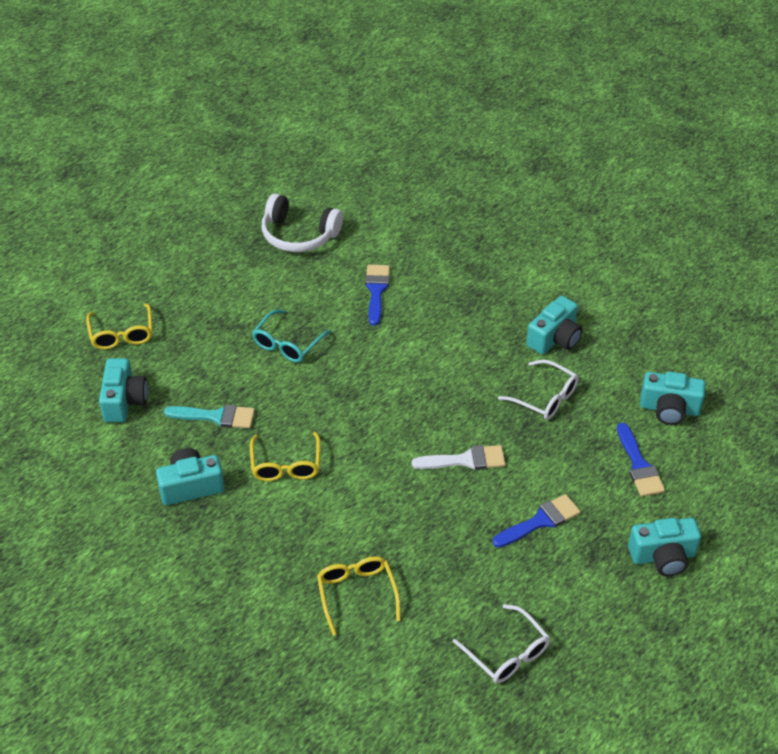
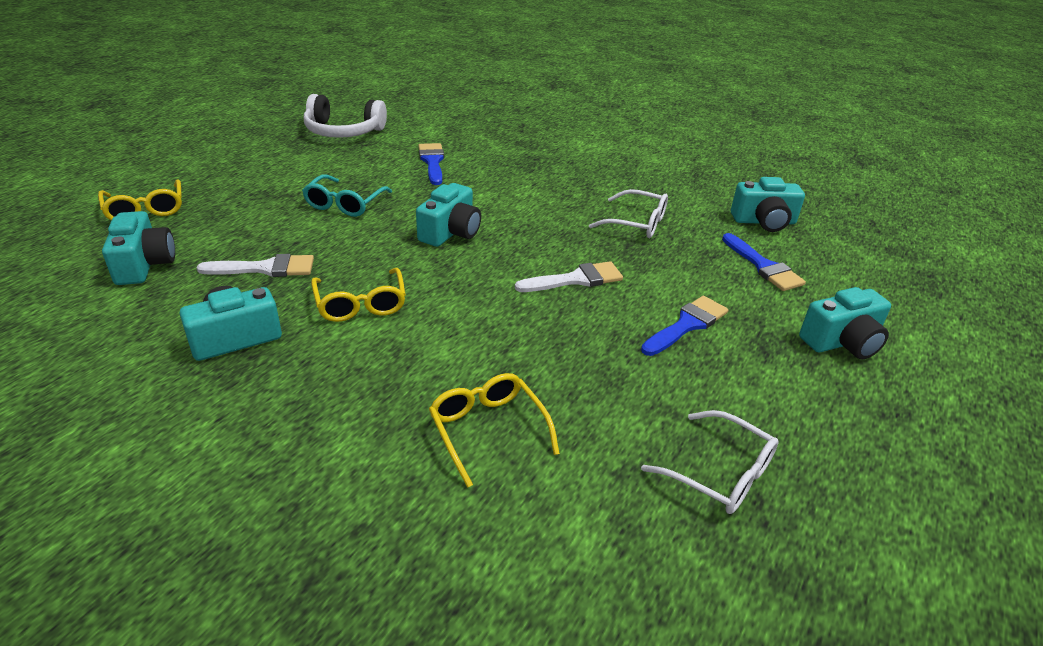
camera: 15 degrees left, 10 degrees down
turquoise brush [164,404,255,429] -> white brush [197,254,314,277]
turquoise camera [526,296,582,355] -> turquoise camera moved to [416,183,481,247]

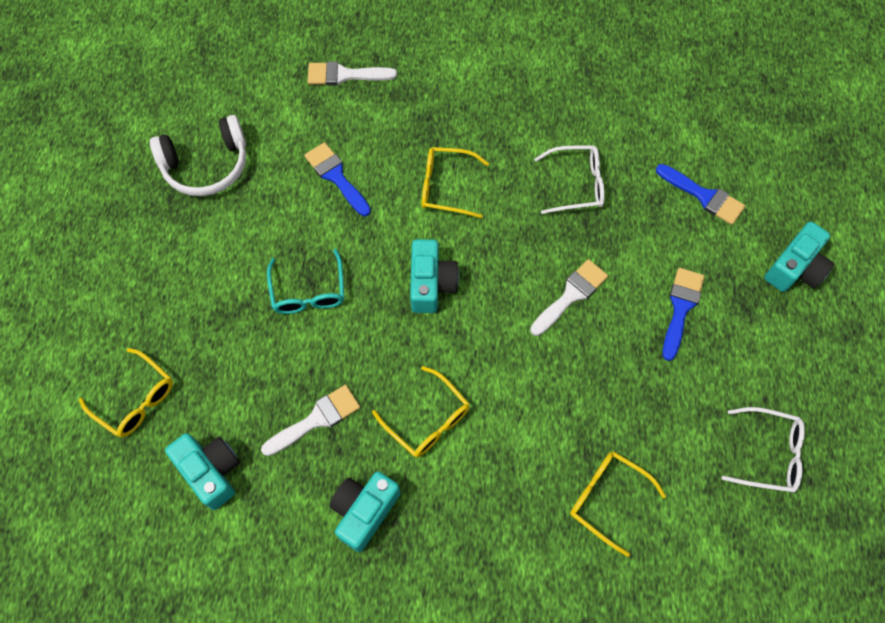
camera: 25 degrees left, 30 degrees up
turquoise camera [731,177,805,232] -> none
none -> white brush [308,61,397,86]
none -> yellow glasses [422,147,489,218]

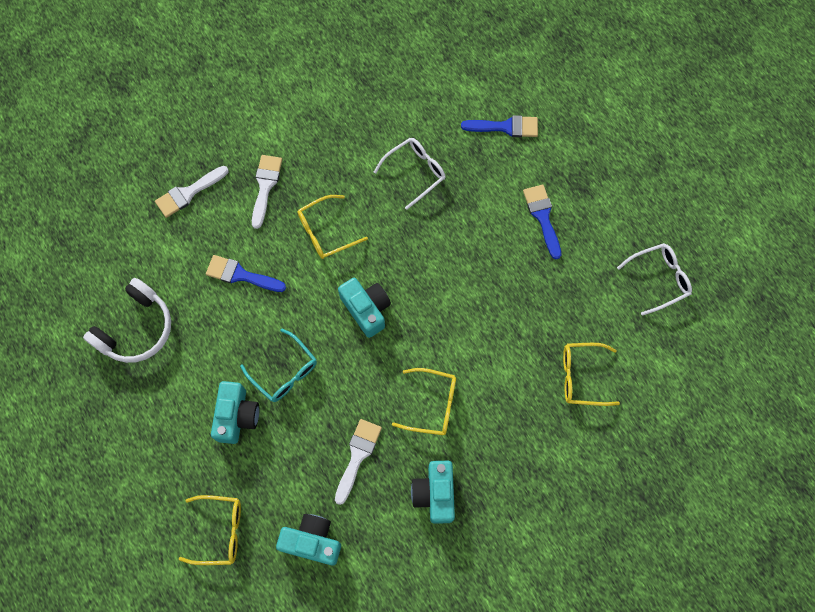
camera: 35 degrees left, 5 degrees up
white brush [530,259,608,336] -> white brush moved to [252,155,282,229]
turquoise camera [764,221,834,292] -> turquoise camera moved to [211,381,259,444]

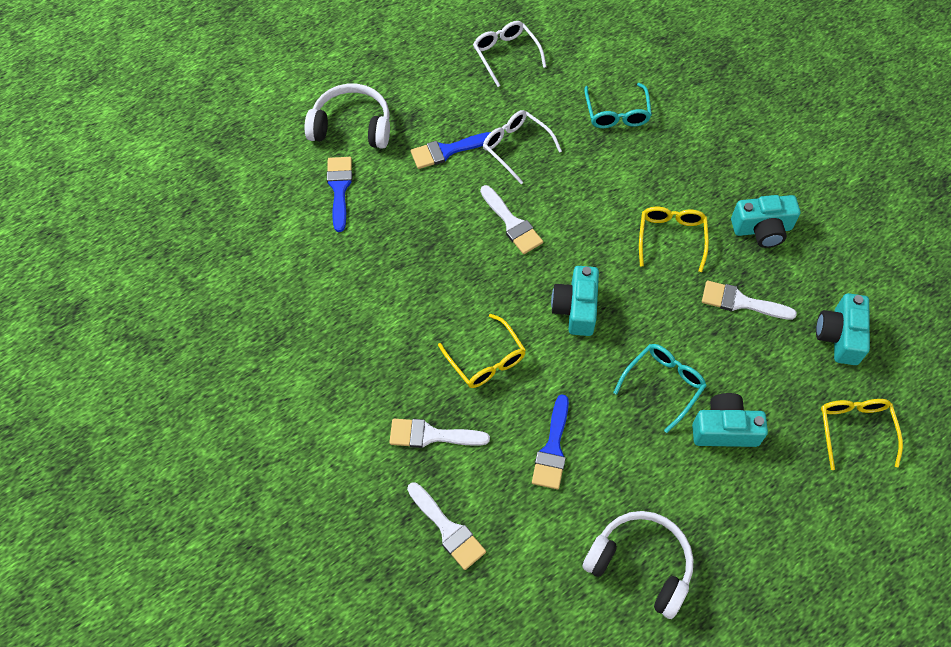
camera: 95 degrees left, 10 degrees down
turquoise camera [338,278,391,338] -> turquoise camera turned 45 degrees counterclockwise [551,266,599,336]
white glasses [374,138,446,210] -> white glasses moved to [483,110,562,184]
yellow glasses [563,343,620,406] -> turquoise glasses [584,83,652,128]
none -> white headphones [305,84,390,149]
none -> white brush [480,185,543,254]

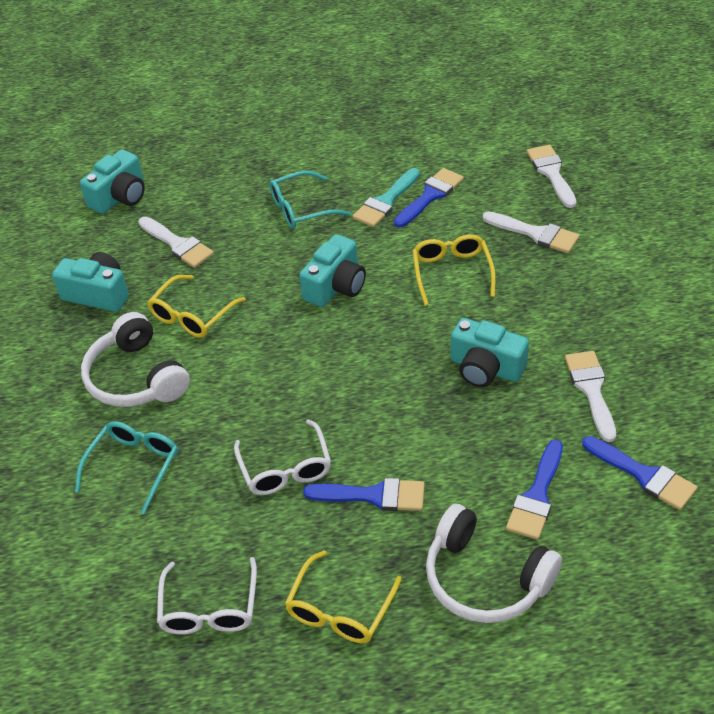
camera: 150 degrees left, 15 degrees down
white brush [480,185,543,254] -> white brush moved to [565,351,616,442]
white headphones [582,511,694,619] -> white headphones moved to [81,312,190,407]
turquoise camera [692,393,768,447] -> turquoise camera moved to [451,318,529,387]
yellow glasses [821,399,903,470] -> yellow glasses moved to [285,550,402,644]
none -> turquoise brush [353,168,420,227]
none -> blue brush [582,436,697,510]

